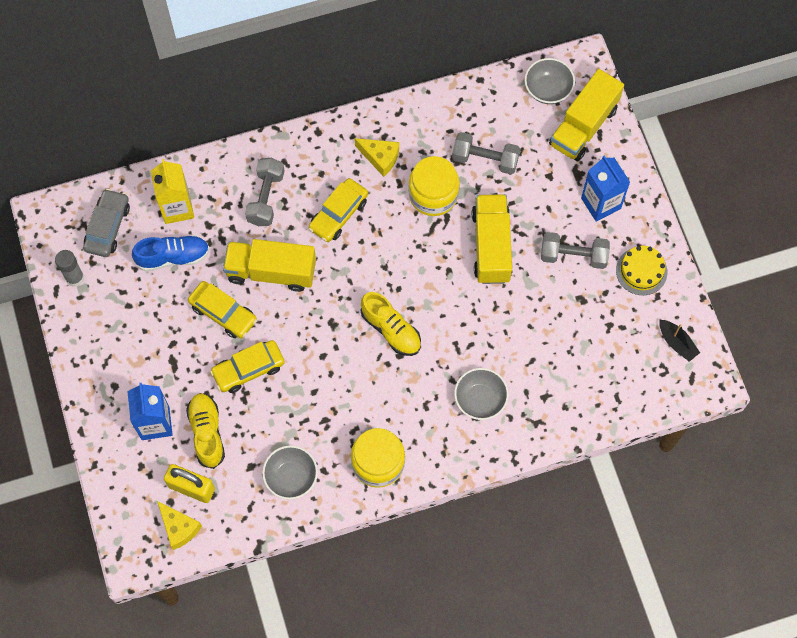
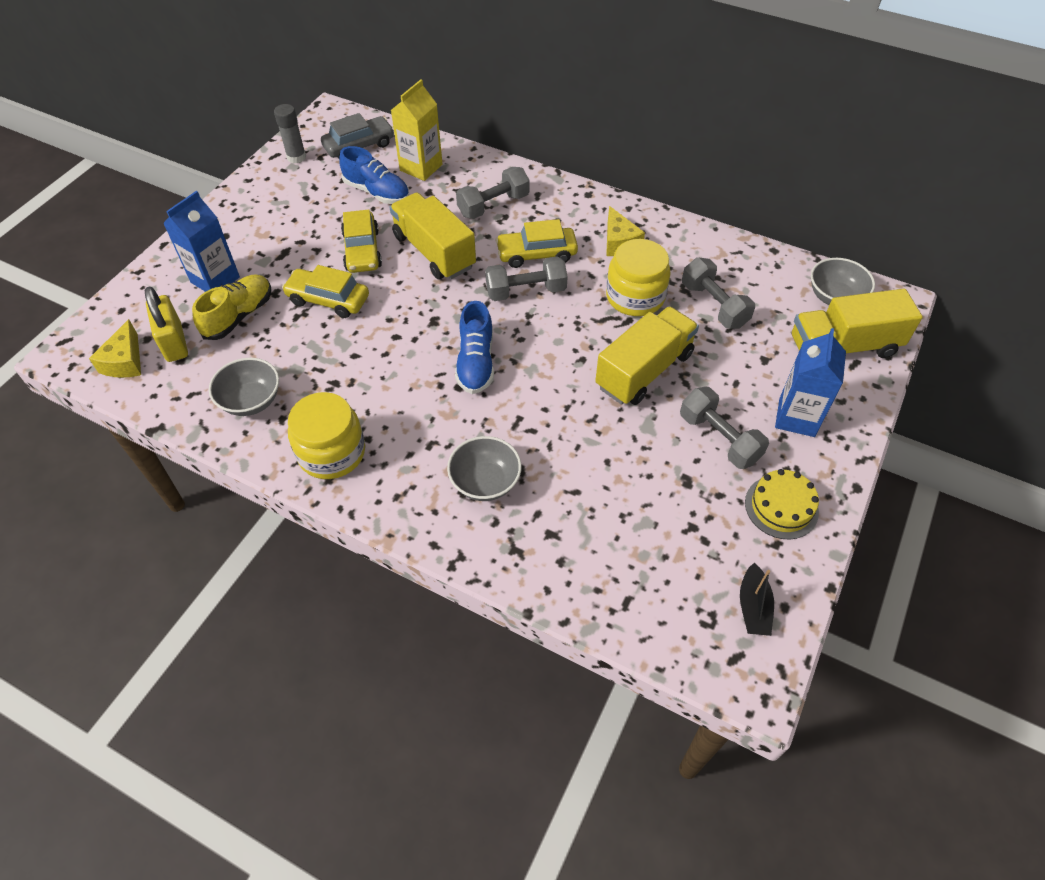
camera: 45 degrees right, 15 degrees down
yellow shoe [360,292,421,356] -> blue shoe [455,301,494,394]
none -> grey dumbbell [485,256,568,301]

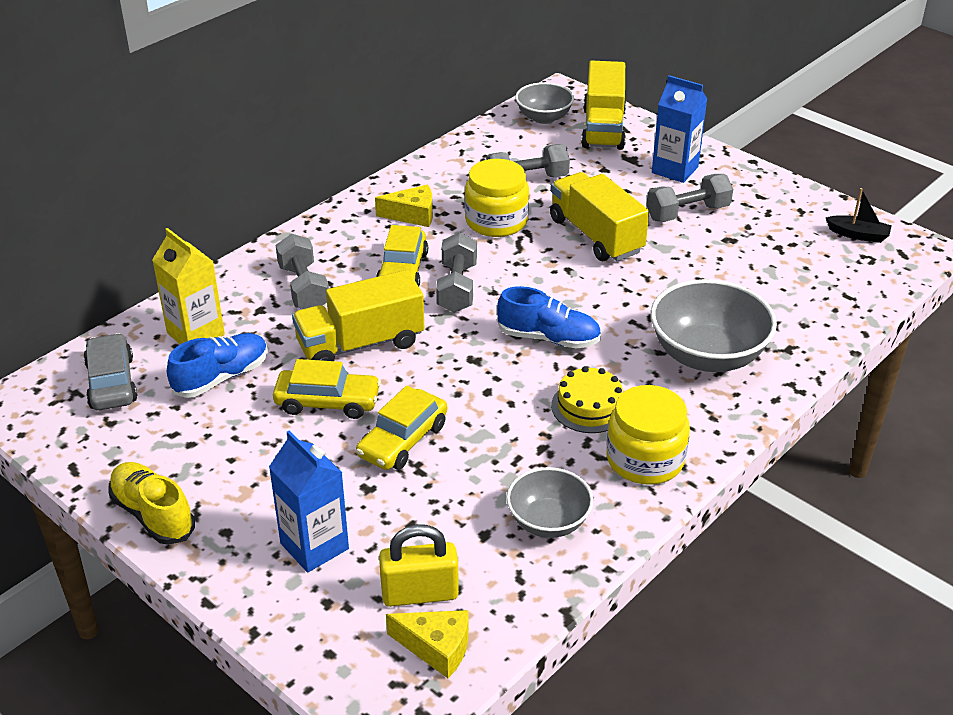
camera: 75 degrees left, 15 degrees down
yellow shoe [192,274,271,340] -> yellow shoe moved to [108,462,195,545]
grey glue stick [274,104,306,163] -> none
grey bowl [447,436,522,501] -> grey bowl [651,279,777,372], size x1.65
yellow cake [745,469,819,539] -> yellow cake moved to [551,366,623,433]

